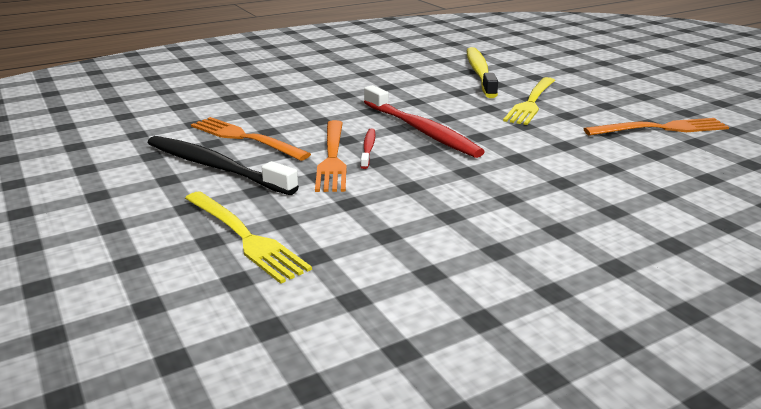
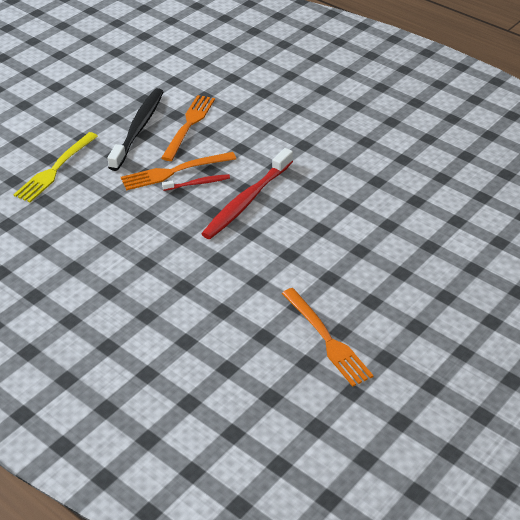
camera: 70 degrees right, 15 degrees up
yellow toothbrush [467,47,498,98] -> none
yellow fork [503,77,555,125] -> none

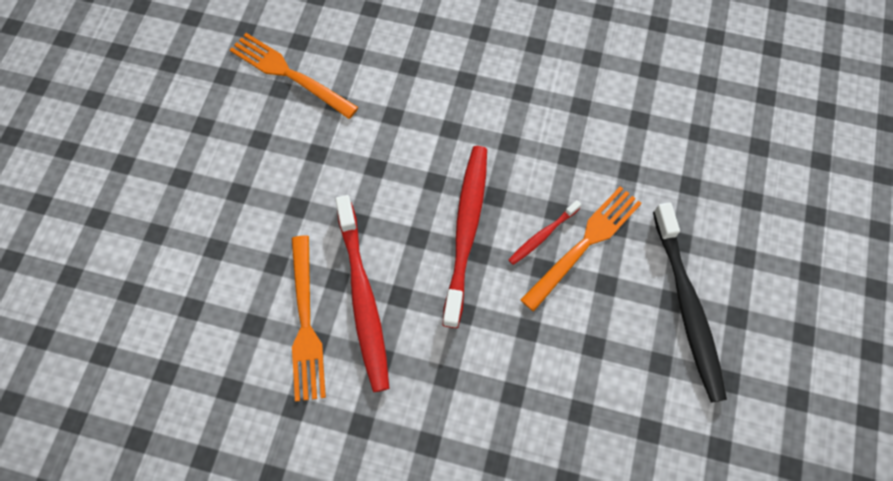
camera: 155 degrees right, 25 degrees up
yellow fork [13,132,98,202] -> none
orange fork [161,95,215,161] -> orange fork moved to [292,236,326,402]
none -> red toothbrush [335,195,389,392]

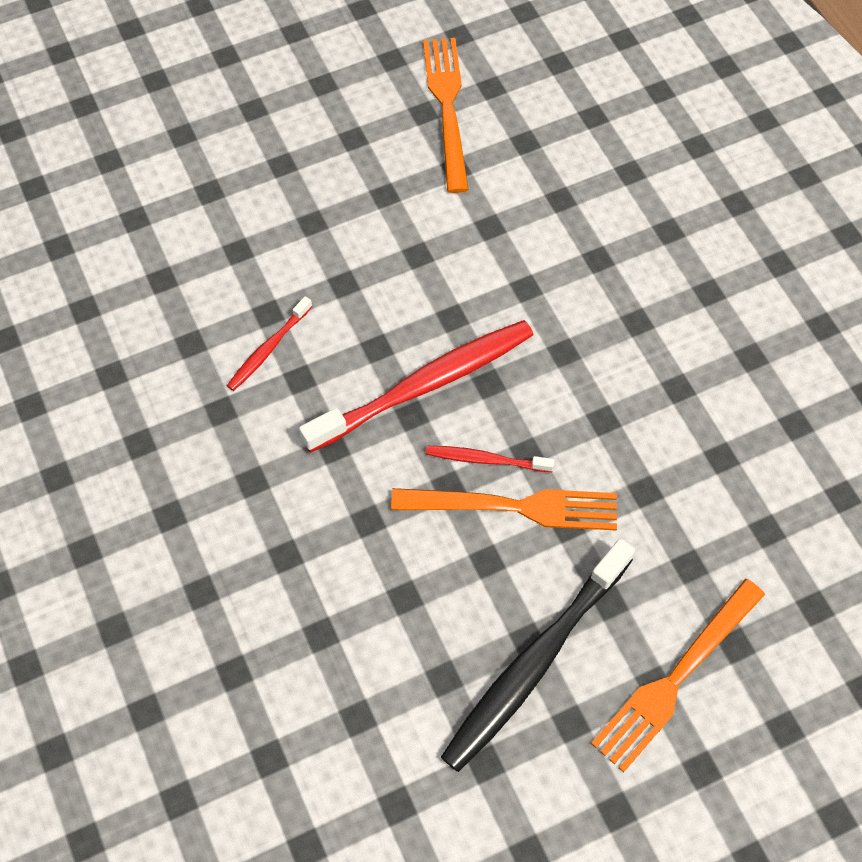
camera: 50 degrees right, 5 degrees down
orange fork [292,236,326,402] -> orange fork moved to [591,579,765,773]
red toothbrush [335,195,389,392] -> red toothbrush [227,296,312,391], size x0.48

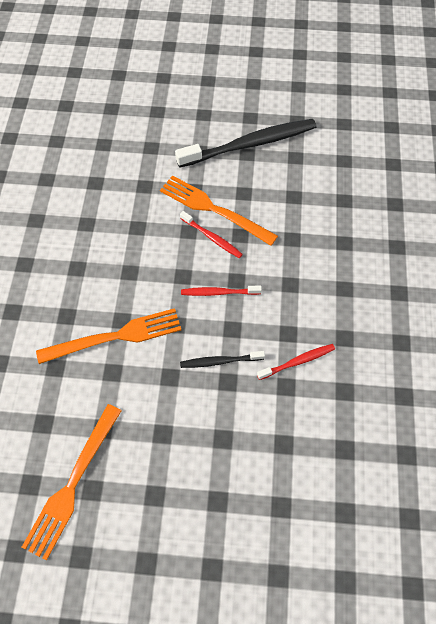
camera: 150 degrees left, 0 degrees up
red toothbrush [299,320,533,453] -> red toothbrush [181,286,262,296], size x0.48
orange fork [591,579,765,773] -> orange fork moved to [36,308,181,364]
none -> black toothbrush [180,351,265,368]

